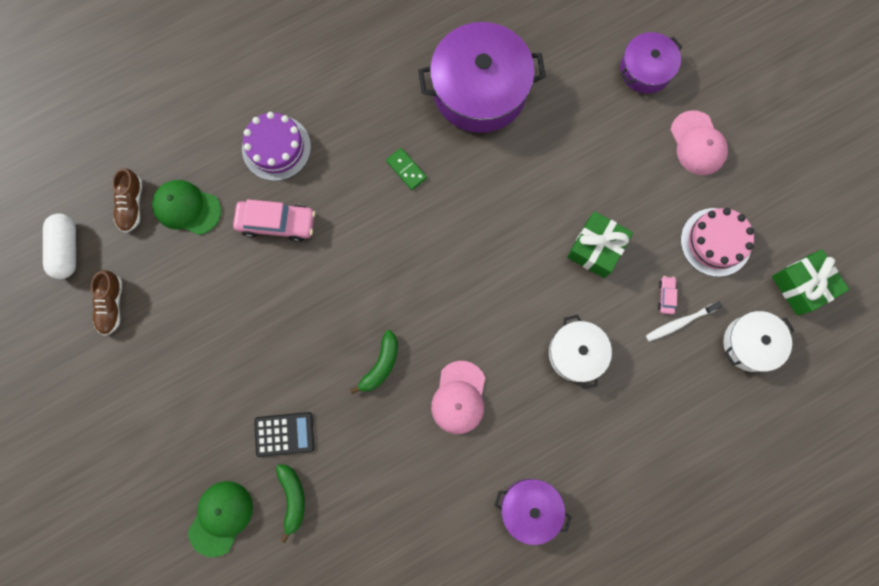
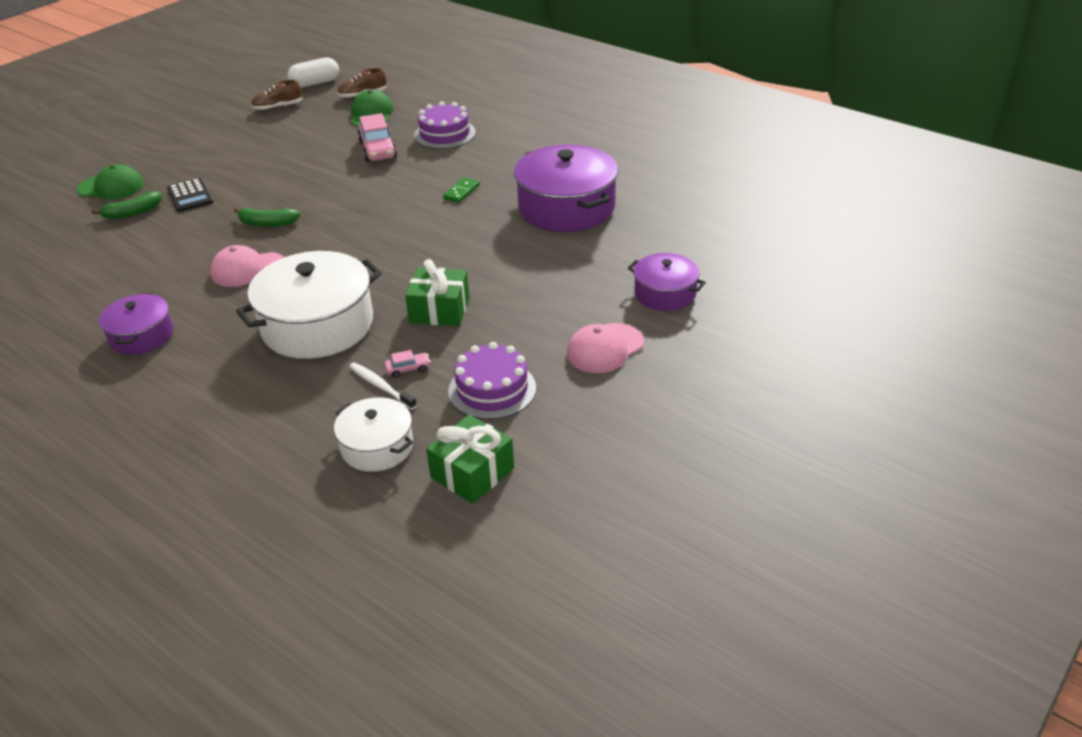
camera: 70 degrees right, 40 degrees down
white pot [549,315,612,389] -> white pot [236,251,382,359], size x1.78
pink cake [681,208,754,277] -> purple cake [448,342,536,420]

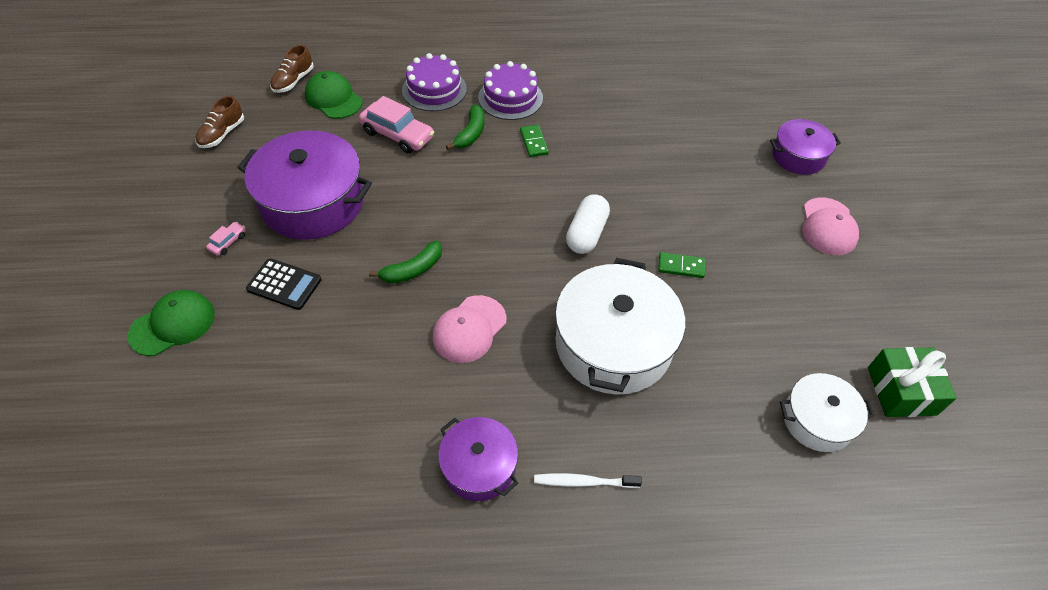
camera: 45 degrees left, 15 degrees up
green banana [91,191,162,219] -> green banana moved to [446,105,485,150]
white capsule [287,57,339,88] -> white capsule moved to [566,194,610,254]
white toothbrush [349,362,417,410] -> white toothbrush moved to [534,473,642,488]
pink car [384,350,431,378] -> pink car moved to [206,222,246,256]
green gift [405,259,469,326] -> green domino [658,252,705,278]
purple cake [448,342,536,420] -> purple cake moved to [478,61,543,120]
purple pot [514,144,618,232] -> purple pot moved to [238,130,372,240]

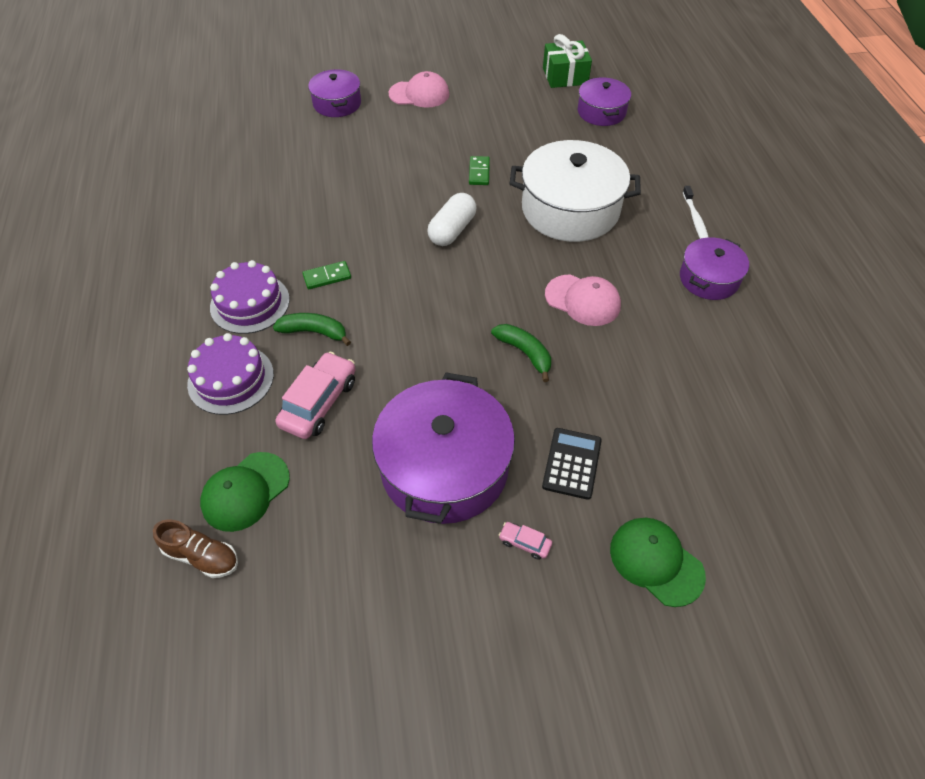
camera: 95 degrees left, 0 degrees up
brown shoe [195,96,244,148] -> none
white capsule [566,194,610,254] -> white capsule turned 75 degrees counterclockwise [427,193,476,246]
white pot [780,373,874,452] -> purple pot [578,77,631,126]

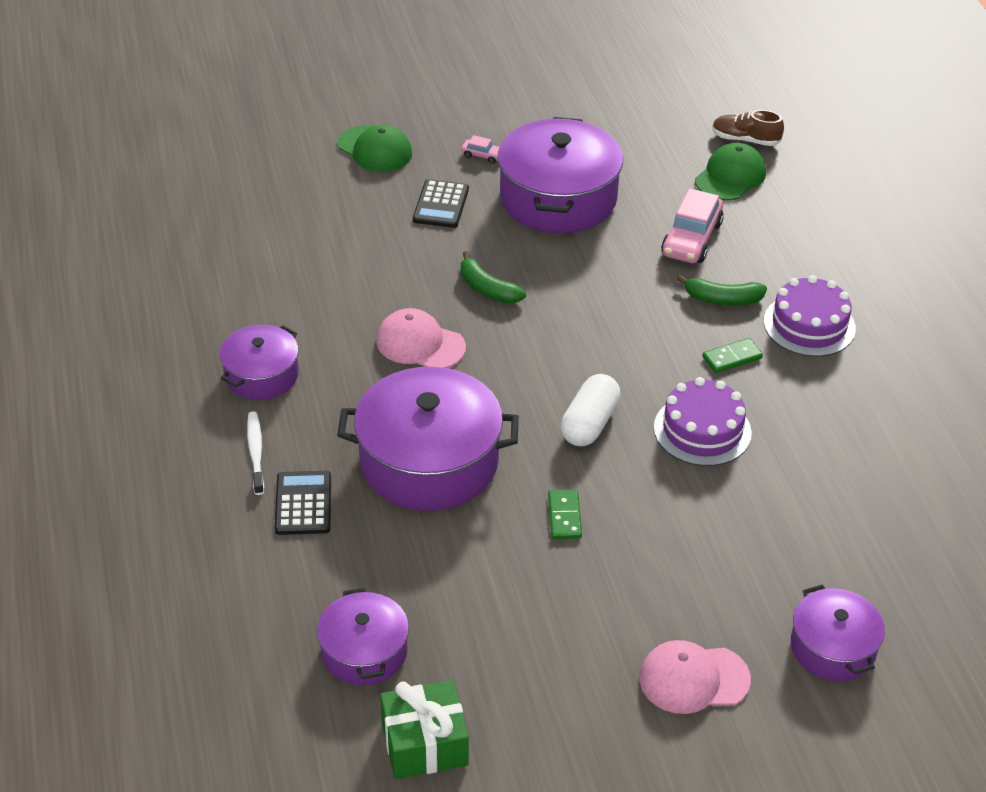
camera: 175 degrees right, 10 degrees down
purple cake [187,333,274,415] -> purple cake moved to [654,377,752,466]
white pot [510,140,641,242] -> purple pot [337,367,519,511]
none -> black calculator [275,471,331,535]

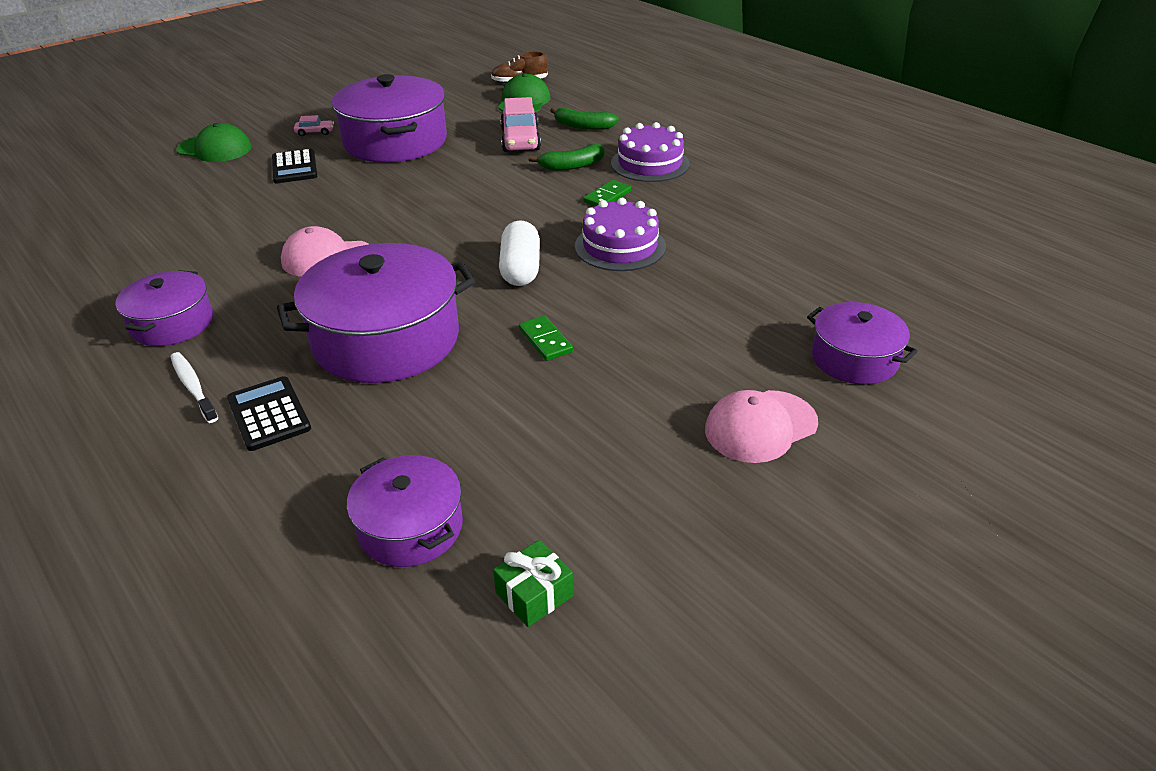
camera: 25 degrees left, 5 degrees down
green gift [380,680,469,779] -> green gift [493,540,573,627], size x0.61
green banana [461,251,526,304] -> green banana moved to [550,107,619,130]

